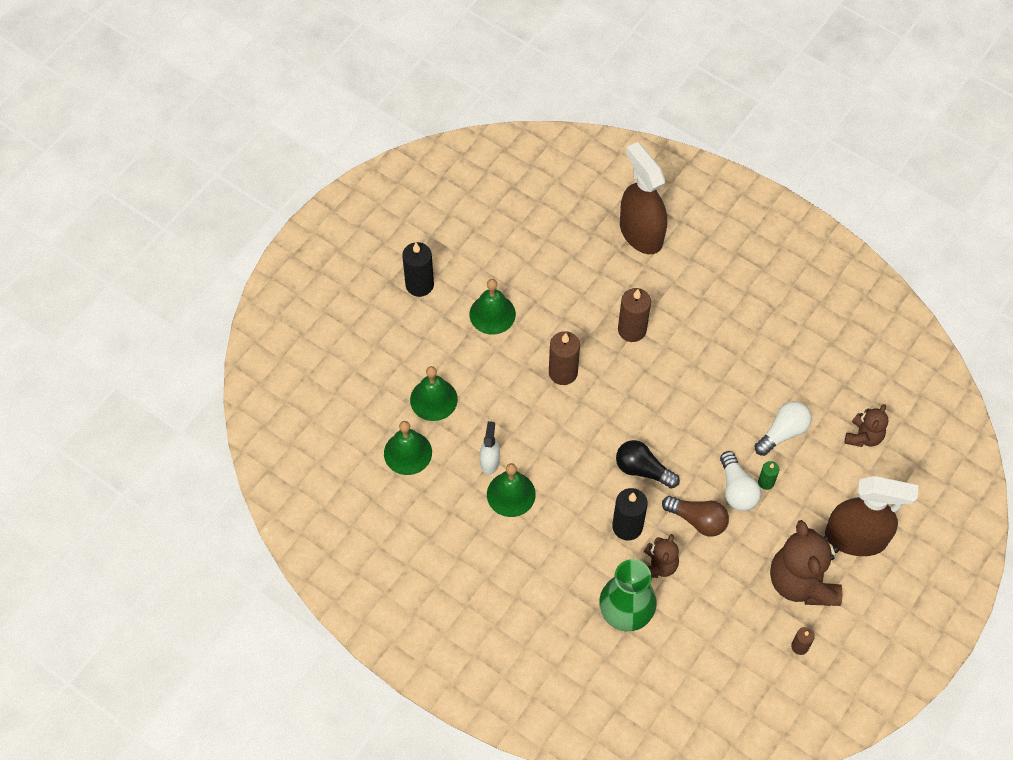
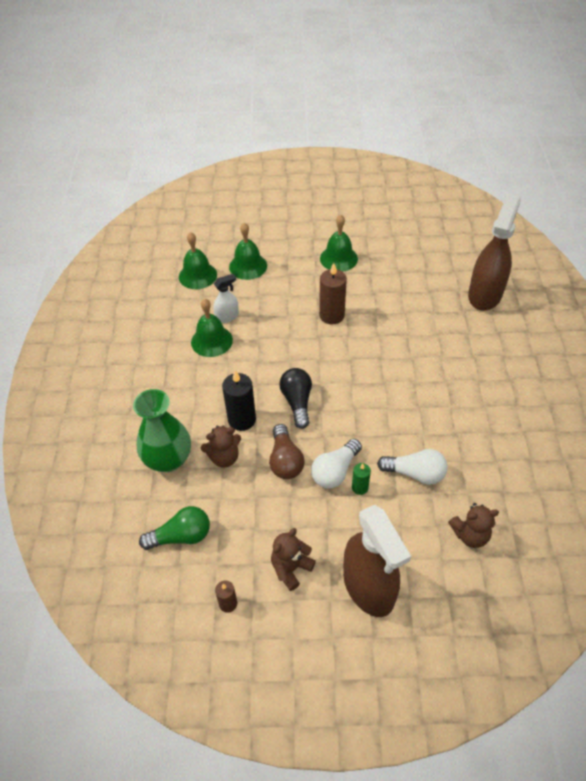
camera: 55 degrees right, 10 degrees down
black candle [402,242,434,297] -> none
brown candle [618,288,651,342] -> none
brown teddy bear [770,520,842,606] -> brown teddy bear [271,528,316,591], size x0.54
none -> green light bulb [139,506,210,550]

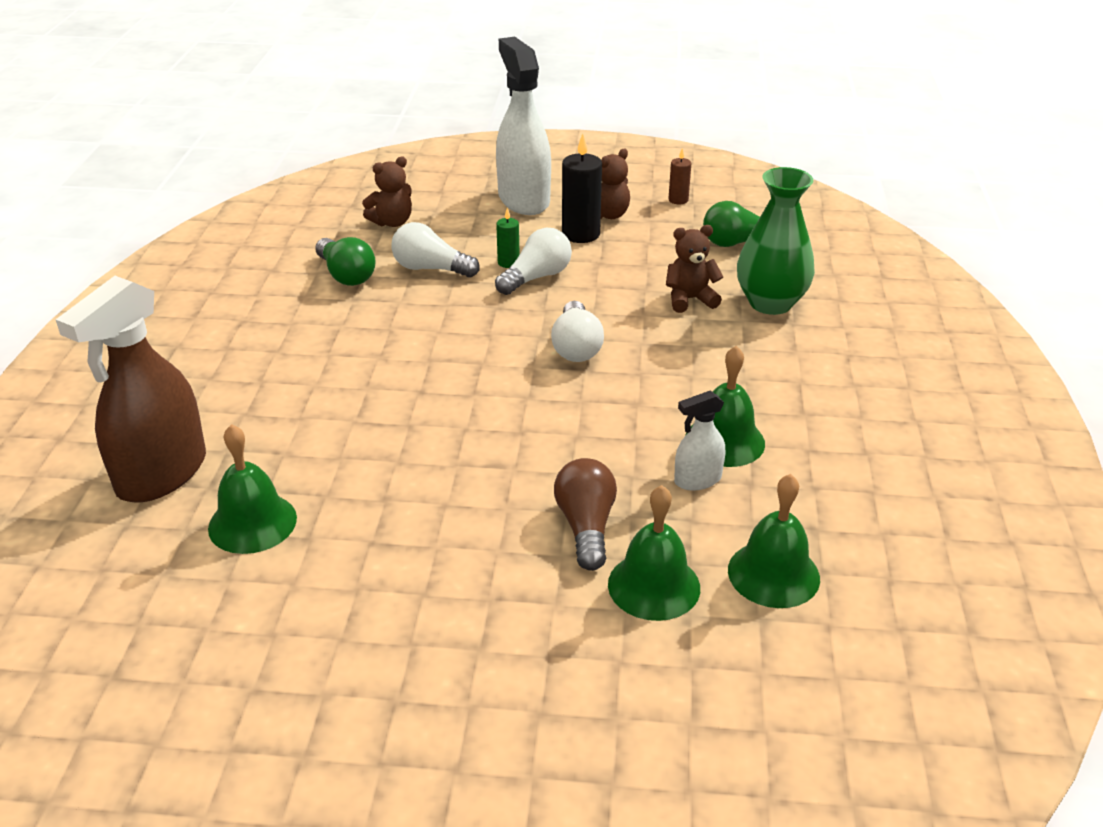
camera: 175 degrees left, 15 degrees down
black candle [222,370,256,431] -> black candle moved to [562,133,602,243]
brown light bulb [269,424,305,479] -> brown light bulb moved to [554,458,617,571]
black light bulb [279,368,312,429] -> white light bulb [551,301,604,362]
brown candle [319,263,347,324] -> none
green bell [320,215,358,272] -> green bell moved to [208,424,297,554]
brown spray bottle [343,505,411,617] -> white spray bottle [496,37,551,215]
brown teddy bear [448,503,499,548] -> brown teddy bear turned 150 degrees clockwise [362,156,412,227]
none -> green light bulb [315,237,376,286]

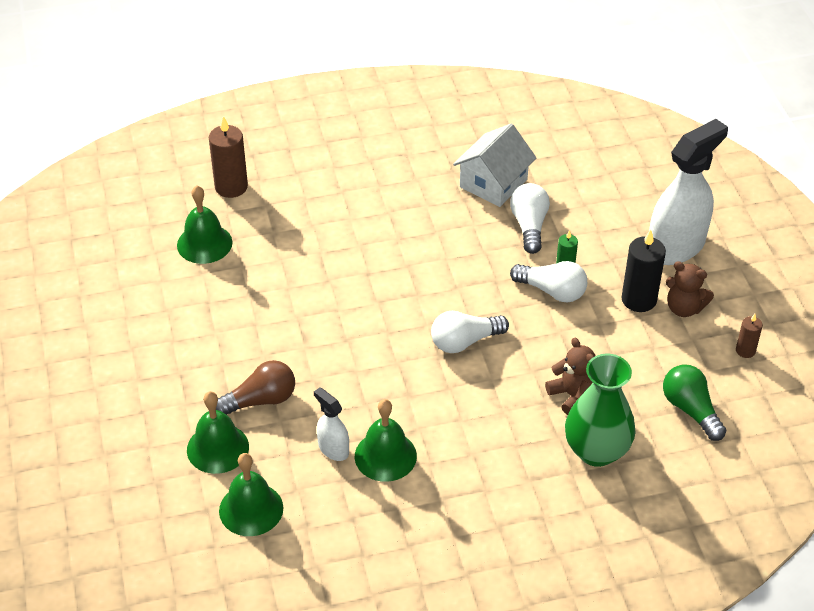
camera: 70 degrees right, 10 degrees up
brown spray bottle [56,276,206,503] -> brown candle [209,116,248,198]
green light bulb [315,237,376,286] -> white house [453,124,536,207]
brown teddy bear [362,156,412,227] -> none

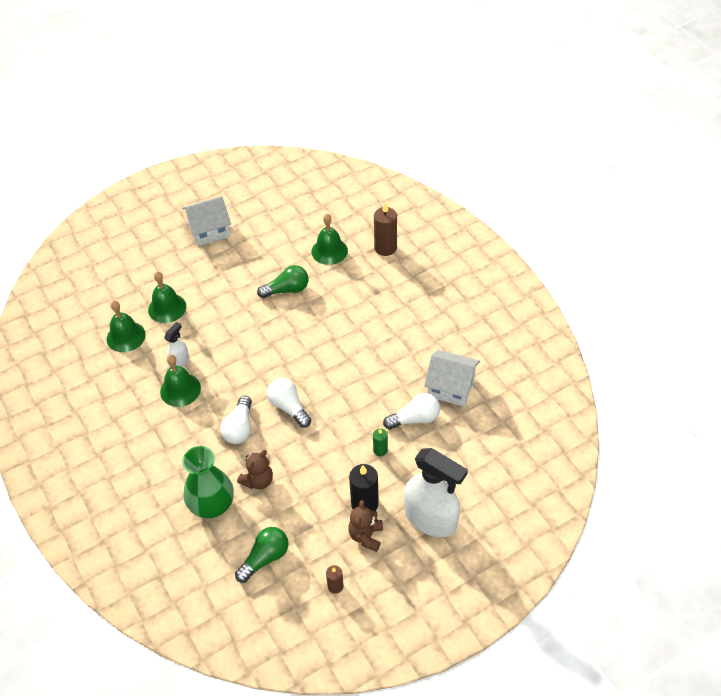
camera: 75 degrees right, 5 degrees up
brown light bulb [216,360,295,415] -> none
white light bulb [510,261,587,303] -> white light bulb moved to [220,396,252,444]
none -> white house [182,196,231,246]
none -> green light bulb [257,265,309,298]

